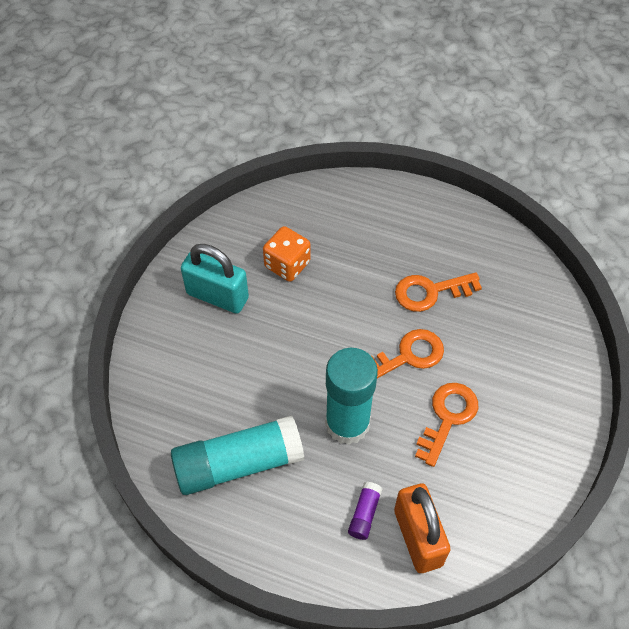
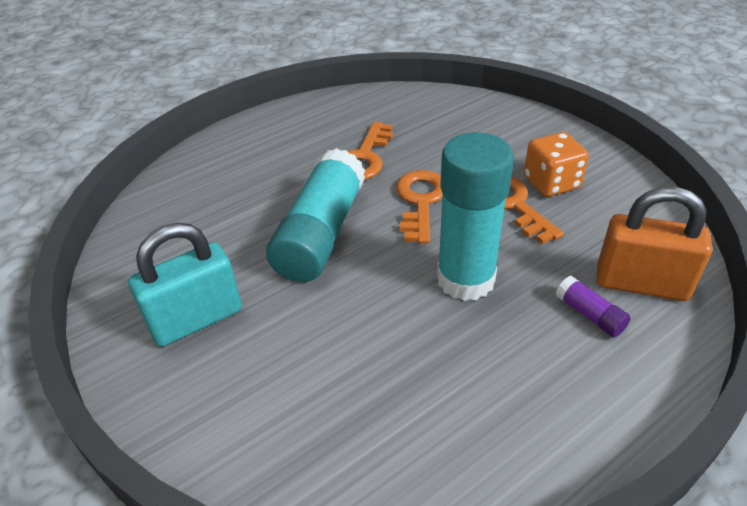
camera: 55 degrees left, 15 degrees down
turquoise glue stick [171,416,304,495] -> turquoise glue stick moved to [266,148,365,282]
orange dice [263,226,311,282] -> orange dice moved to [524,132,589,197]

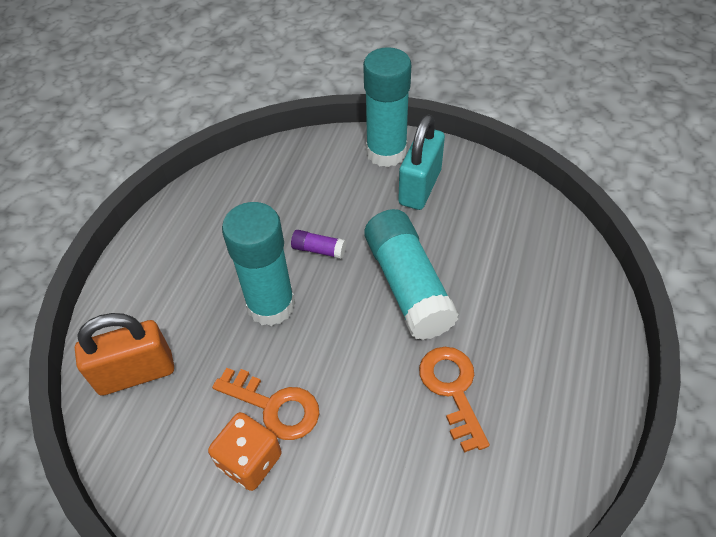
camera: 145 degrees right, 10 degrees up
orange key [396,170,443,243] -> none
purple glue stick [556,276,631,337] -> purple glue stick moved to [291,230,346,259]
none -> turquoise glue stick [363,47,411,167]

